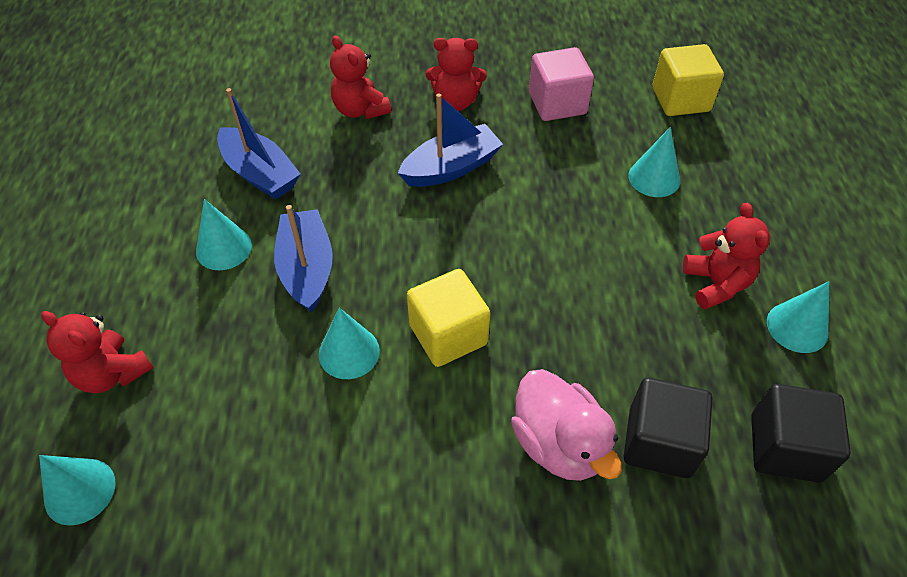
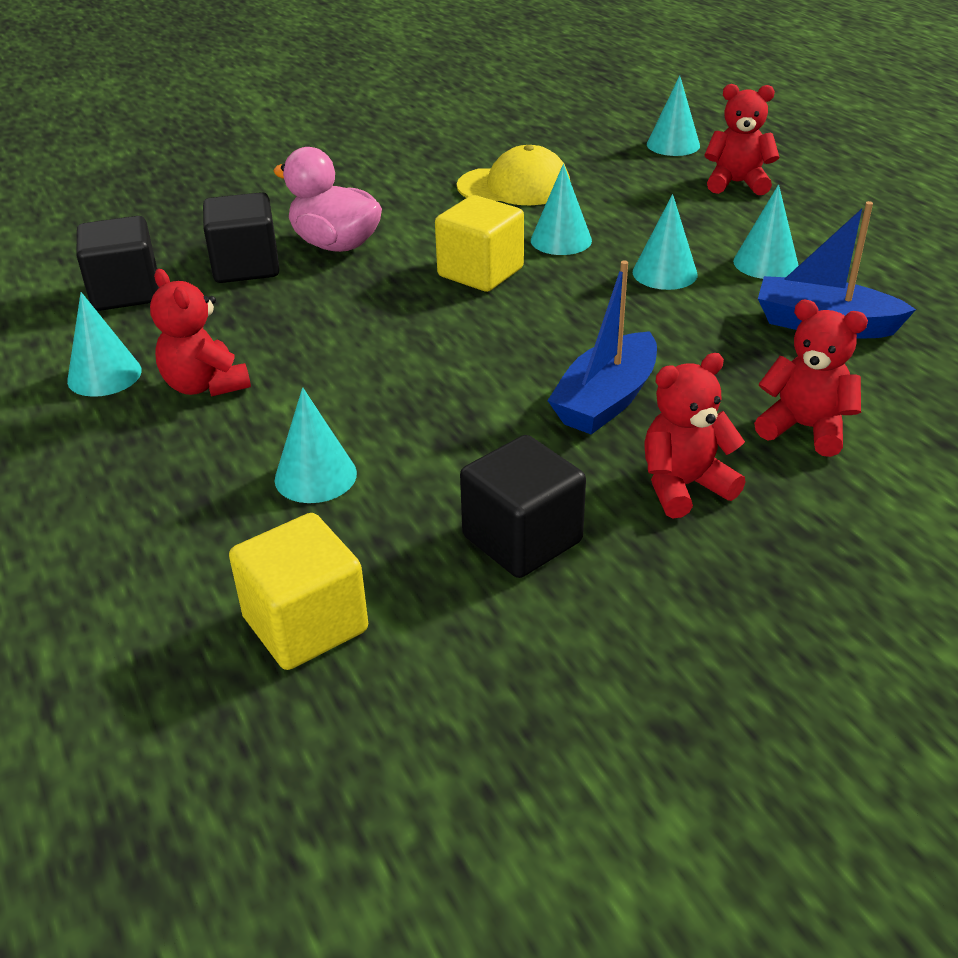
camera: 155 degrees right, 15 degrees down
blue boat [274,205,333,313] -> turquoise cone [633,194,698,290]
pink cube [529,47,594,121] -> black cube [460,435,586,578]
none -> yellow cap [457,145,570,205]

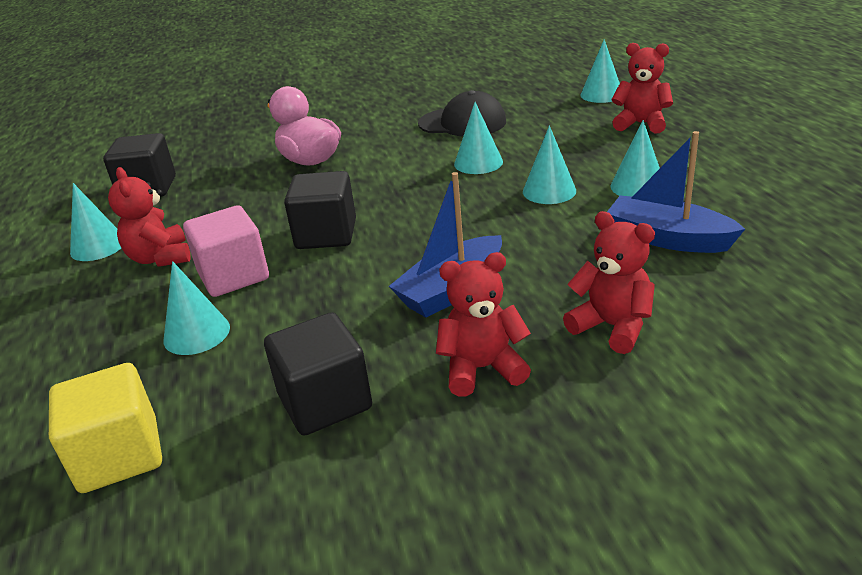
camera: 15 degrees right, 5 degrees down
black cube [203,192,280,283] -> black cube moved to [284,171,356,249]
yellow cube [435,195,524,292] -> none
yellow cap [457,145,570,205] -> black cap [418,90,506,136]
none -> pink cube [183,205,269,297]

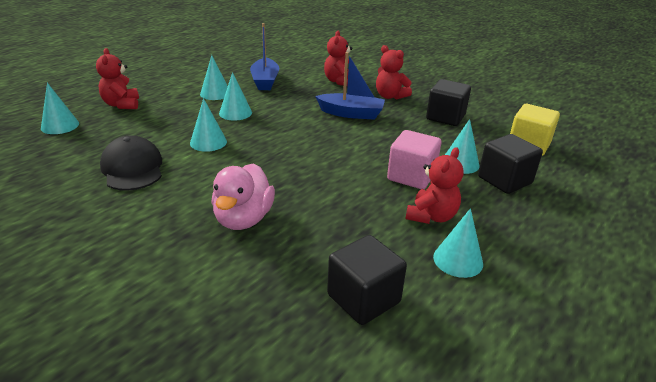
camera: 130 degrees left, 0 degrees up
black cube [284,171,356,249] -> black cube moved to [478,134,543,194]

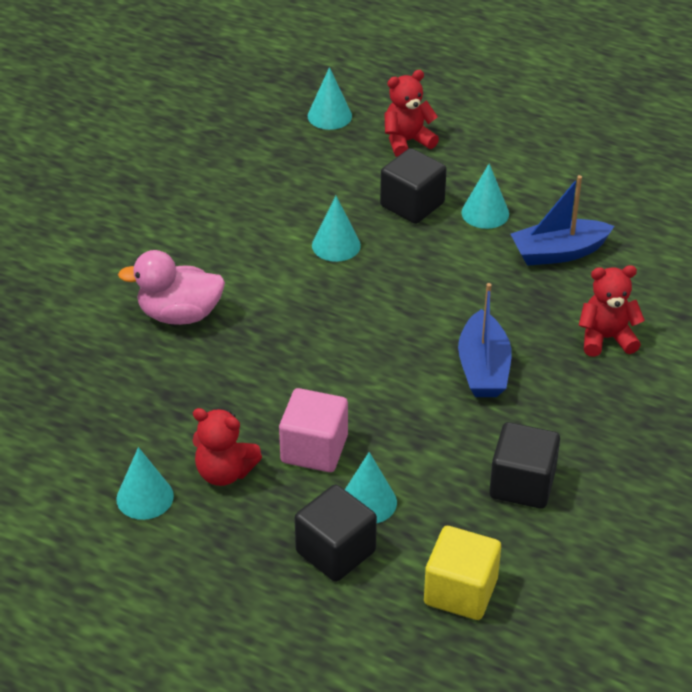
camera: 80 degrees right, 10 degrees up
black cap [100,135,162,191] -> none
turquoise cone [219,72,252,121] -> none
black cube [327,235,407,325] -> black cube moved to [380,148,447,224]
red teddy bear [376,45,412,100] -> none

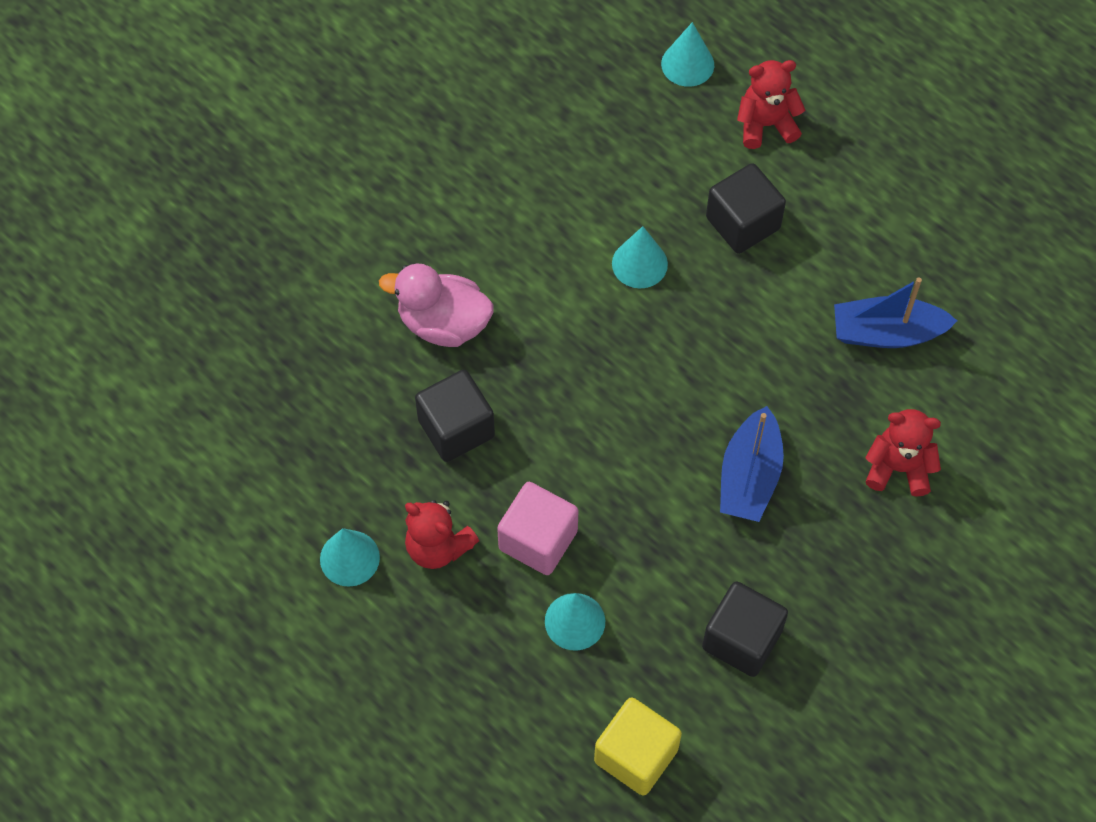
camera: 15 degrees right, 20 degrees up
black cube [295,484,377,582] -> black cube moved to [415,370,495,462]
turquoise cone [461,164,509,229] -> none

